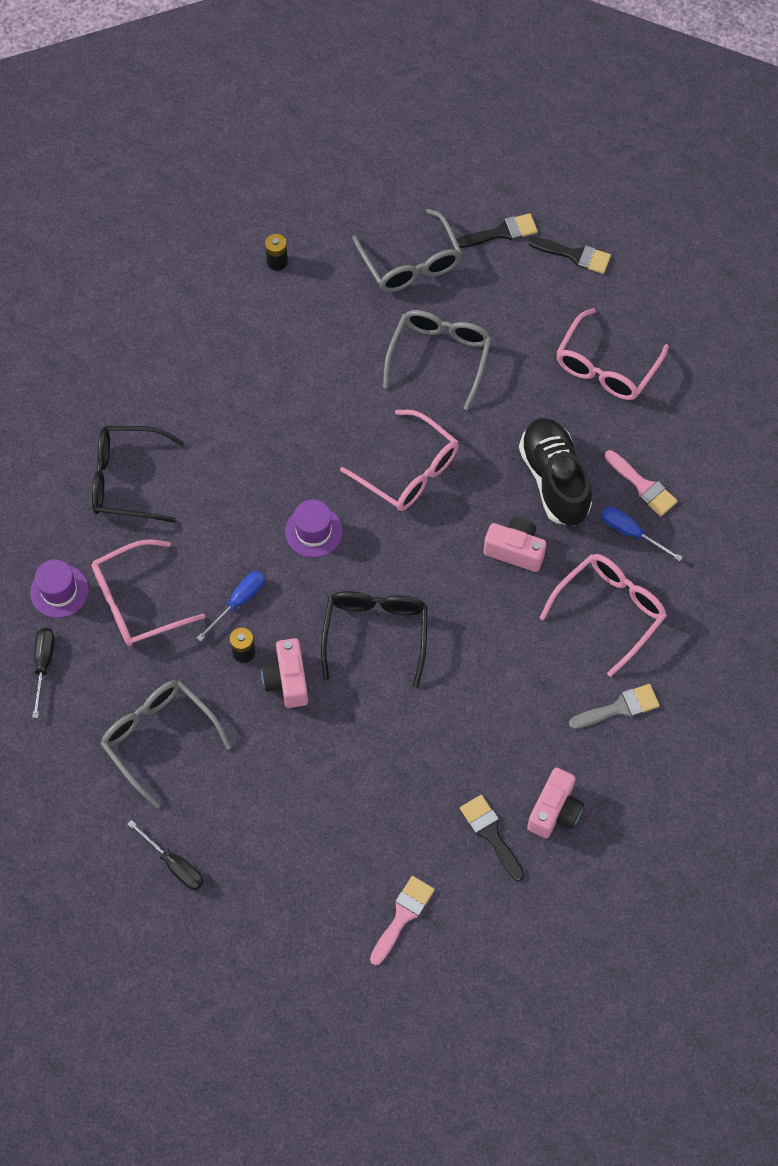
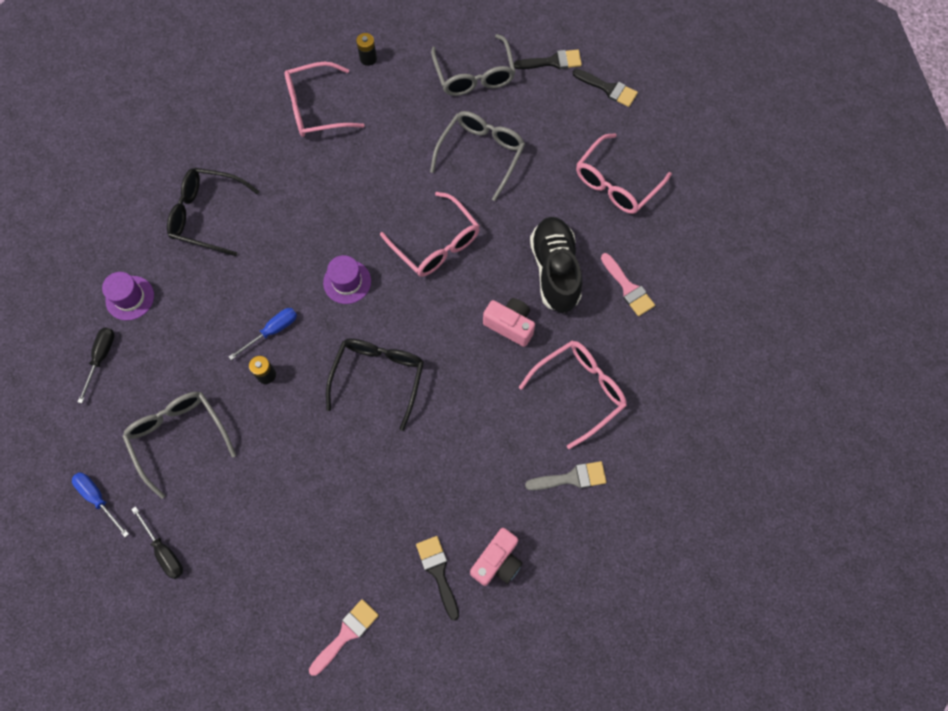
camera: 10 degrees right, 5 degrees up
pink glasses [92,539,205,646] -> pink glasses moved to [285,62,365,137]
pink camera [261,638,308,708] -> none
blue screwdriver [601,507,683,561] -> blue screwdriver moved to [72,472,129,537]

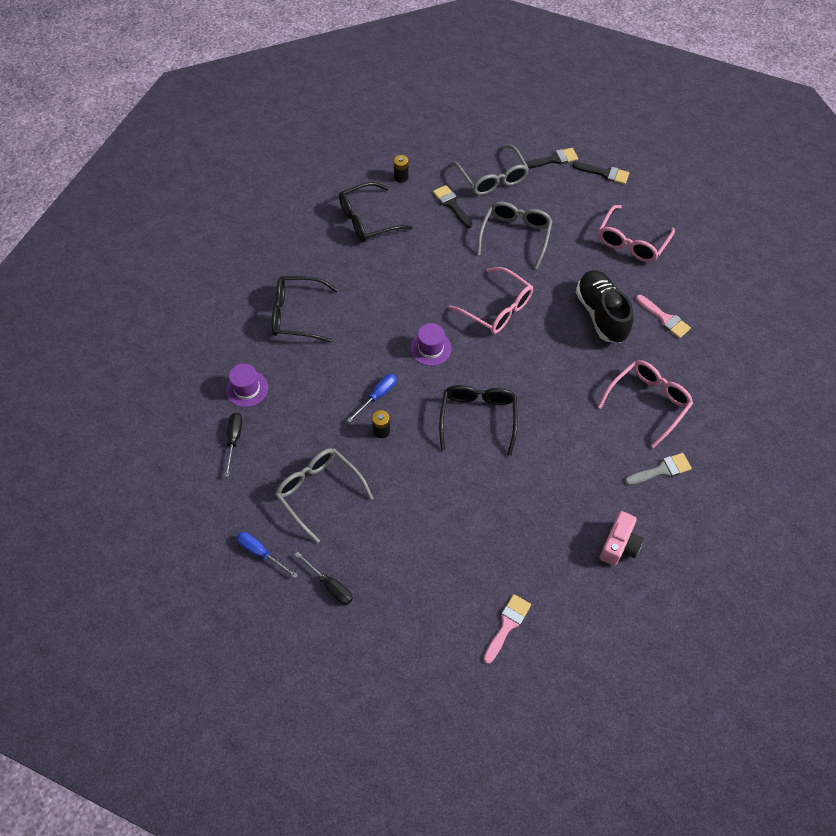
camera: 10 degrees left, 10 degrees down
pink glasses [285,62,365,137] -> black glasses [339,182,413,242]
black brush [416,536,459,621] -> black brush moved to [433,185,472,228]
pink camera [483,298,535,347] -> none

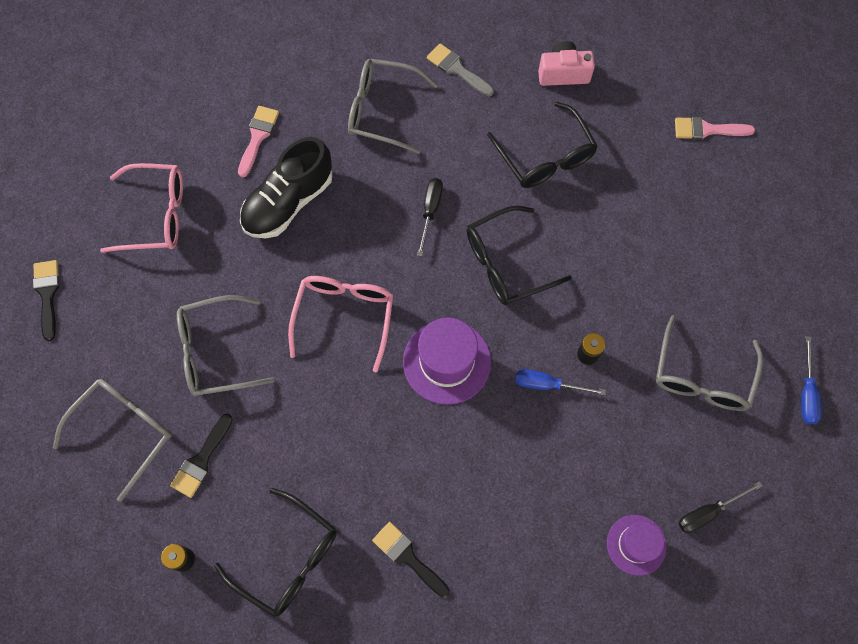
camera: 120 degrees left, 10 degrees up
black glasses [272,276,338,342] -> black glasses moved to [487,102,598,188]
black screwdriver [295,552,353,605] -> black screwdriver moved to [417,178,443,256]
purple hat [410,323,451,366] -> purple hat [403,317,491,405], size x1.58
black brush [526,148,578,169] -> black brush moved to [372,522,450,598]
pink glasses [598,360,693,448] -> grey glasses [348,59,438,154]

